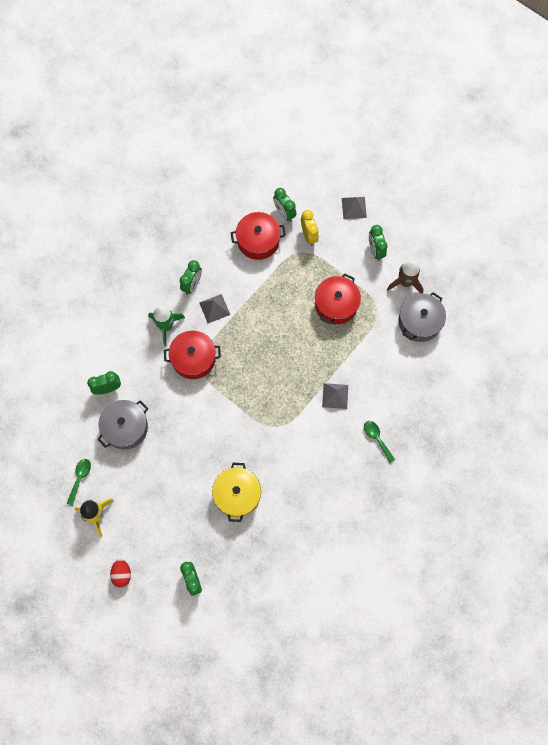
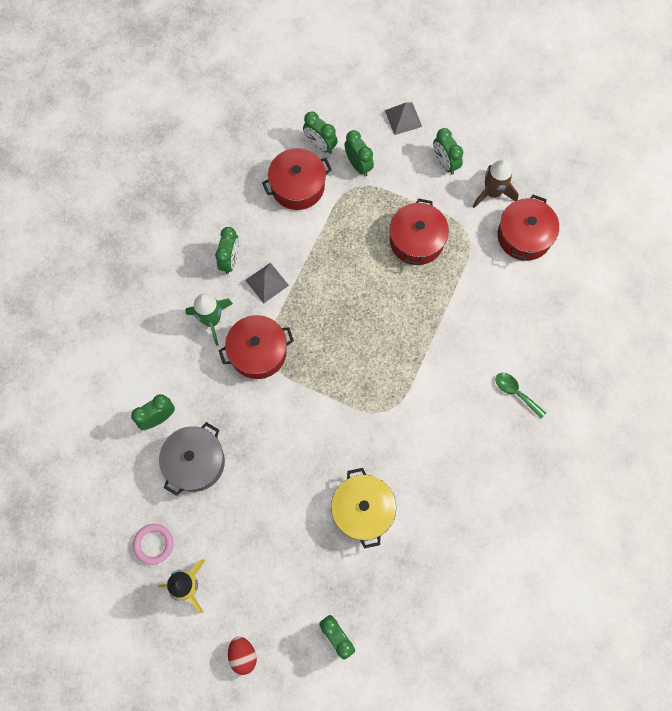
camera: 15 degrees left, 0 degrees up
green spoon [67,459,91,506] -> pink ring [133,524,173,565]
yellow clock [301,210,319,246] -> green clock [344,130,374,176]
grey pyramid [322,383,348,409] -> none
grey pot [398,292,446,342] -> red pot [497,195,559,261]

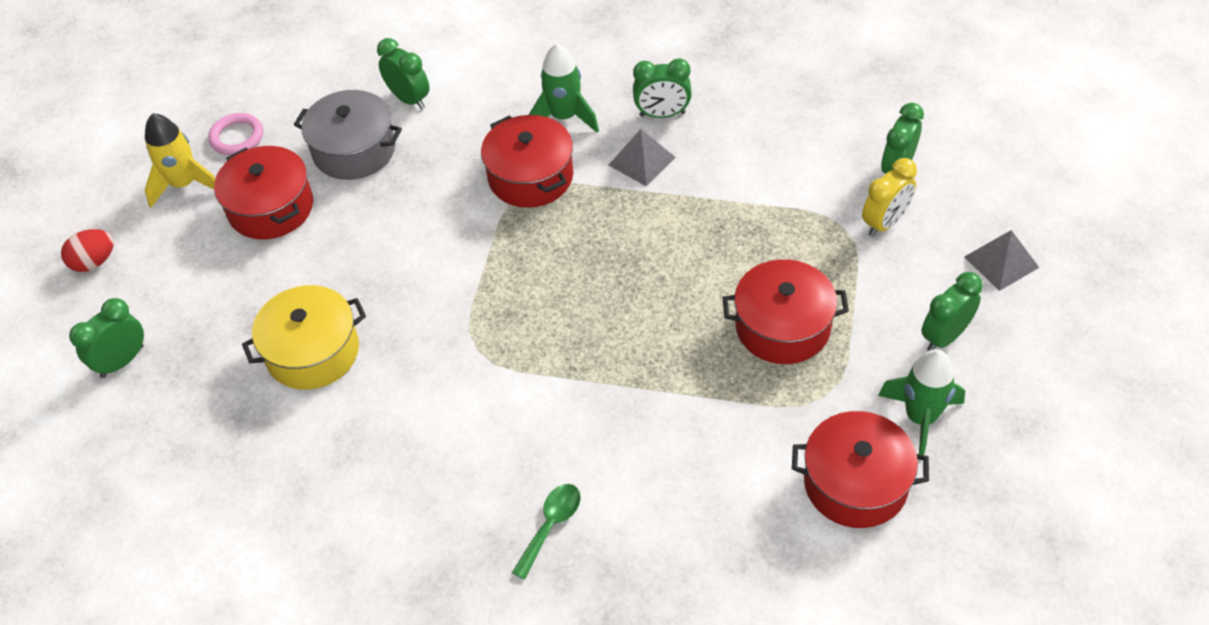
camera: 80 degrees right, 20 degrees down
red pot [262,148,332,210] -> red pot moved to [214,146,313,239]
green clock [344,130,374,176] -> yellow clock [862,158,917,237]
brown rocket [473,160,519,208] -> green rocket [878,349,965,460]

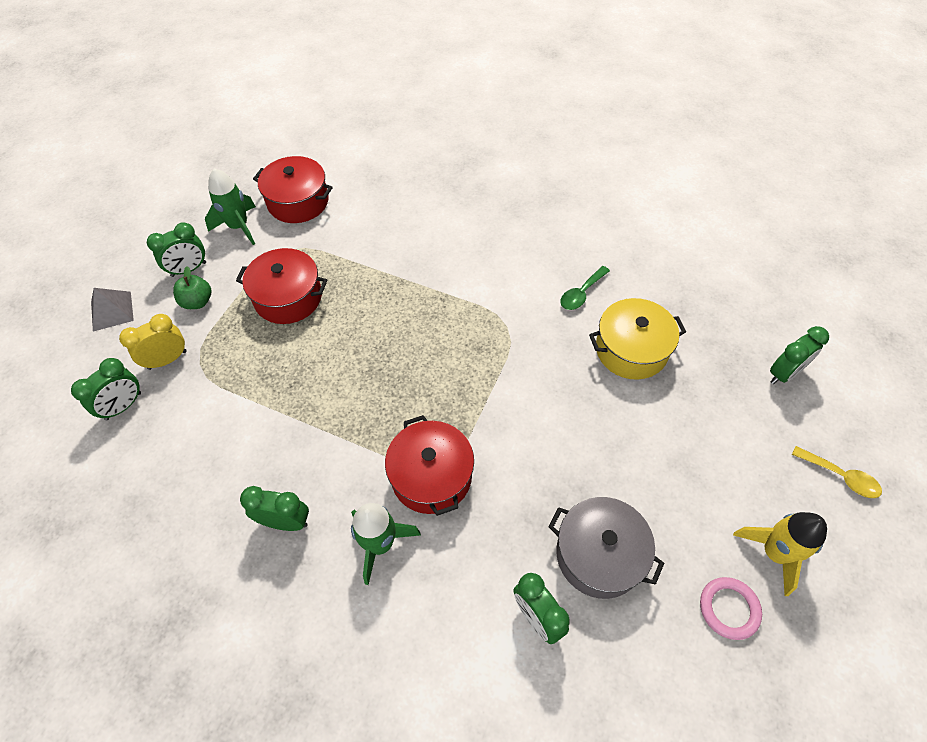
camera: 170 degrees left, 5 degrees up
red egg [61,229,114,272] -> yellow spoon [792,446,882,498]
red pot [214,146,313,239] -> none
green spoon [512,484,581,579] -> green spoon moved to [560,266,610,310]
grey pyramid [609,129,676,187] -> none
none -> green apple [173,266,211,309]

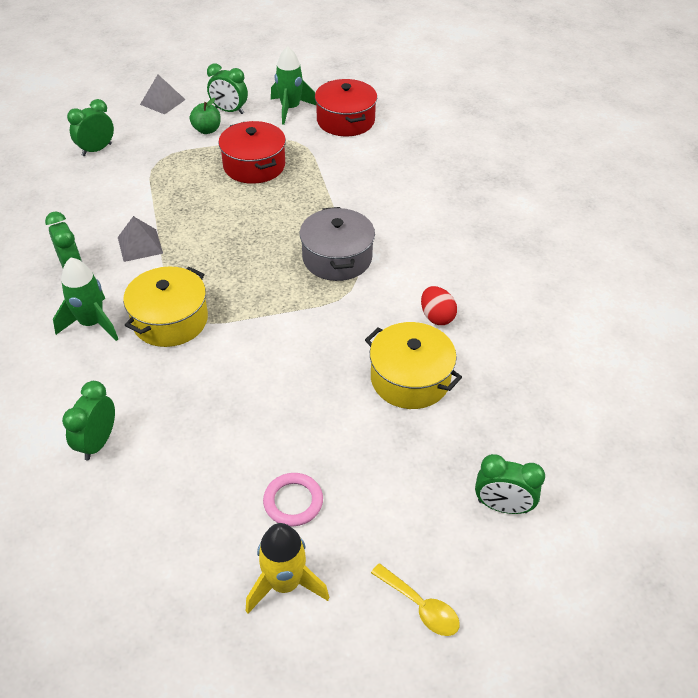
camera: 50 degrees right, 10 degrees down
green clock [71,358,141,420] -> green clock turned 135 degrees clockwise [67,99,114,156]
yellow clock [119,314,186,370] -> none
red pot [385,415,474,516] -> yellow pot [123,266,208,347]
grey pot [548,497,664,599] -> grey pot moved to [300,207,375,281]
green spoon [560,266,610,310] -> red egg [421,286,457,325]
pink ring [700,577,762,640] -> pink ring moved to [263,473,323,526]
yellow spoon [792,446,882,498] -> yellow spoon turned 45 degrees counterclockwise [371,563,460,636]
none -> grey pyramid [118,216,163,262]

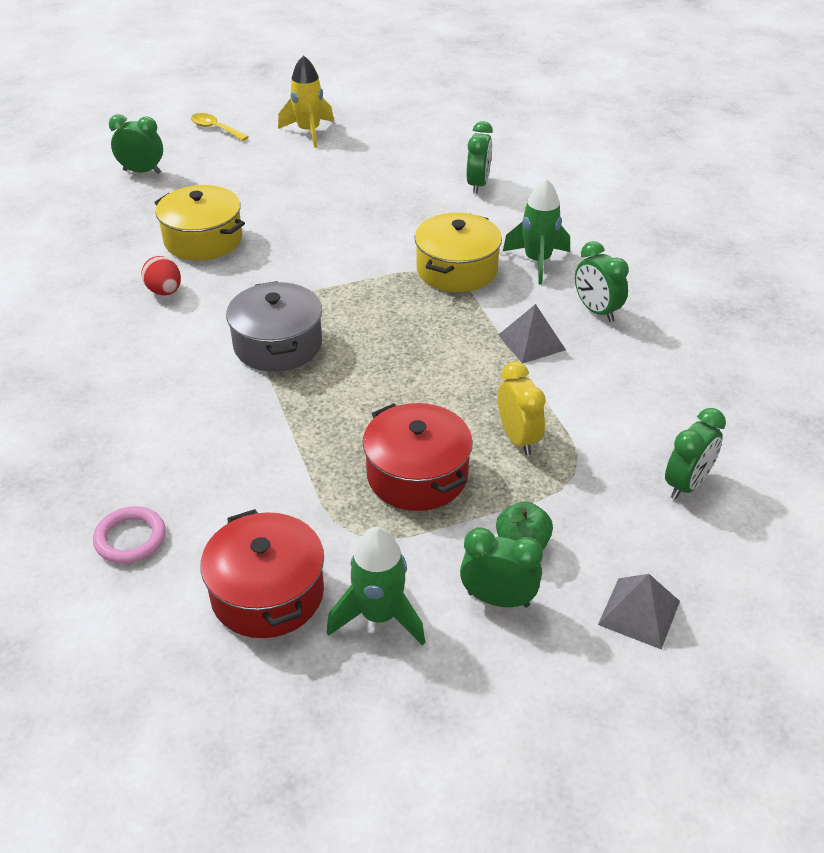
camera: 175 degrees right, 5 degrees down
pink ring [263,473,323,526] -> pink ring moved to [93,506,166,564]
none -> yellow clock [498,362,546,455]

